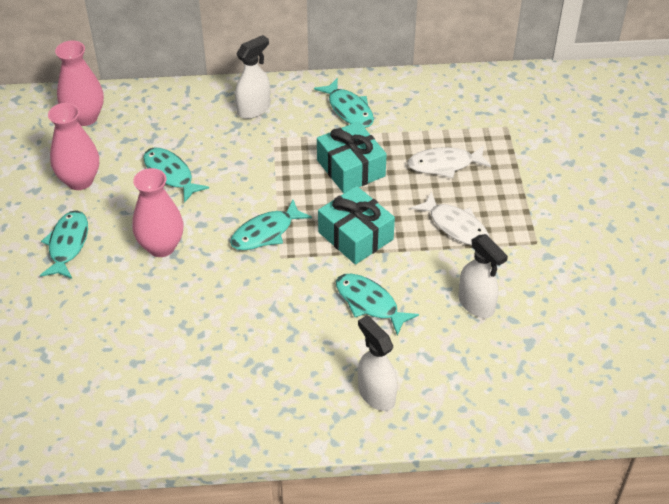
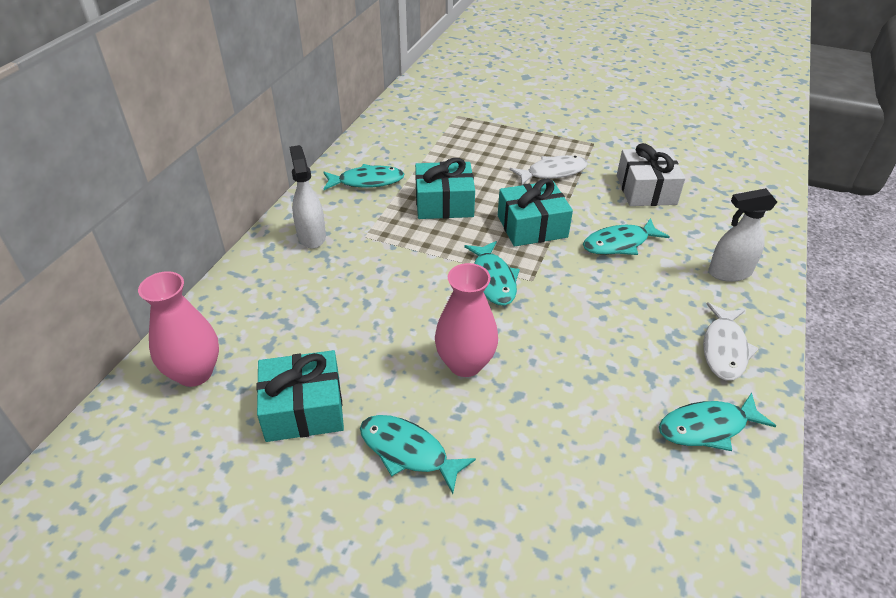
camera: 65 degrees left, 5 degrees down
pink vase [48,103,99,190] -> turquoise gift [256,350,344,442]
turquoise fish [143,148,209,203] -> turquoise fish moved to [659,393,776,451]
white fish [407,145,491,178] -> white fish moved to [703,303,759,380]
white spray bottle [458,234,508,318] -> white gift [617,143,685,206]

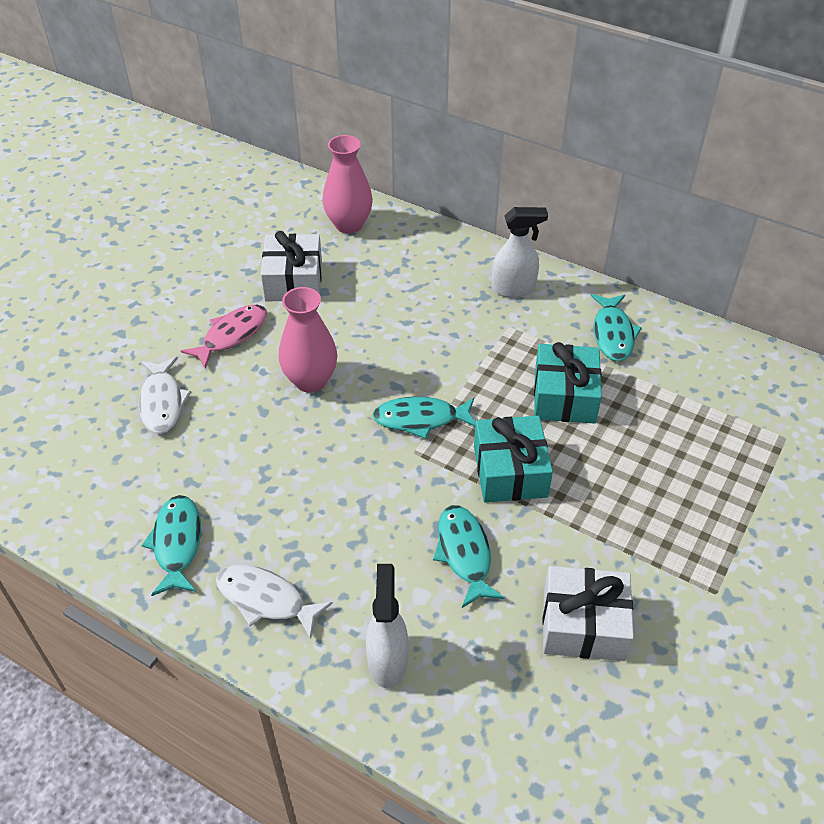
camera: 100 degrees right, 5 degrees up
turquoise gift [256,350,344,442] -> white gift [261,231,322,301]
turquoise fish [360,415,476,494] -> pink fish [181,305,267,369]
white fish [510,155,588,185] -> white fish moved to [138,357,191,434]

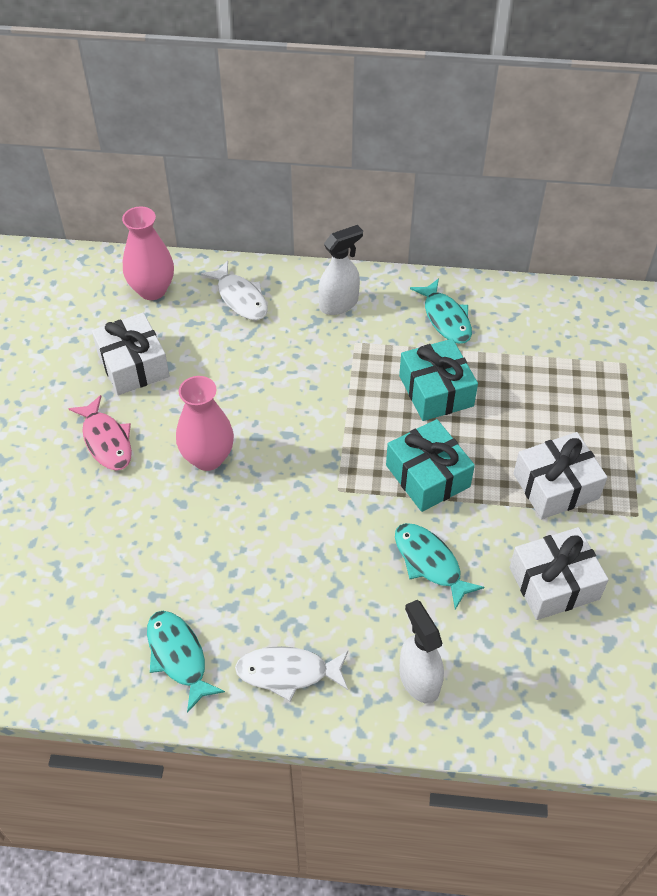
camera: 25 degrees left, 5 degrees up
white fish [138,357,191,434] -> white fish moved to [201,261,268,320]
pink fish [181,305,267,369] -> pink fish turned 135 degrees clockwise [69,395,132,471]
turquoise fish [372,397,476,439] -> none
none -> white gift [513,432,607,519]

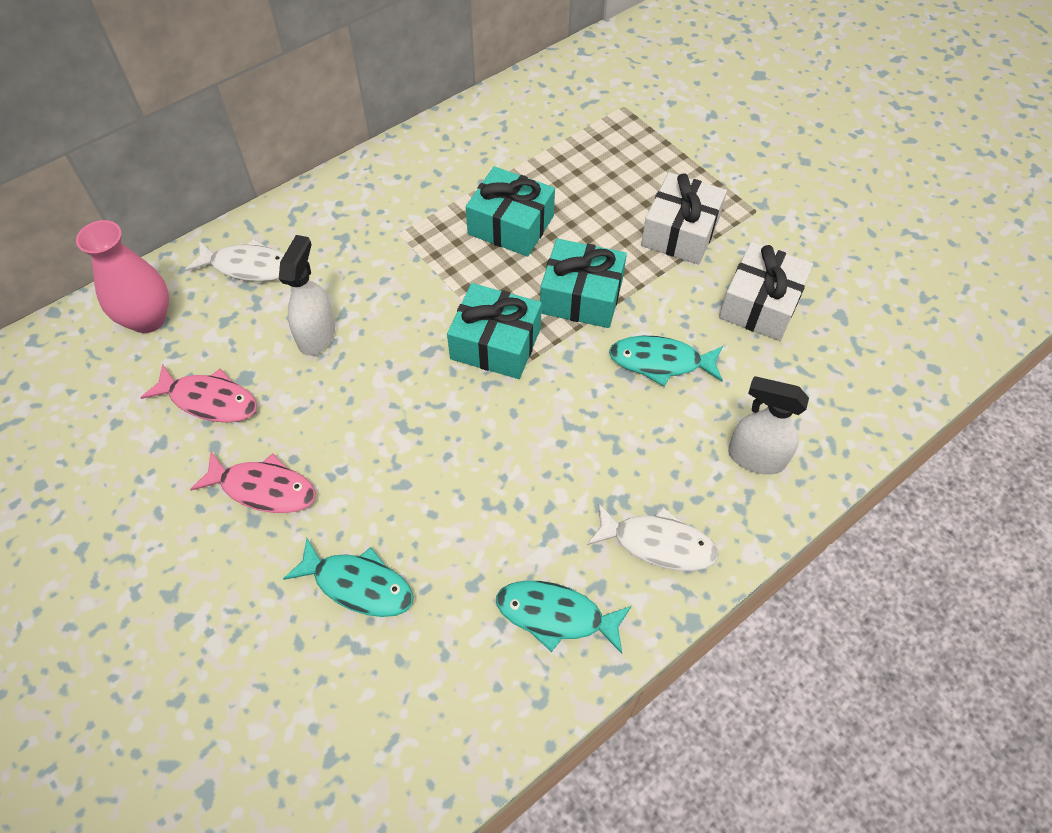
camera: 45 degrees left, 5 degrees up
white gift [92,313,170,395] -> pink fish [140,364,257,423]
pink vase [176,376,234,471] -> none
white fish [235,646,348,701] -> white fish turned 120 degrees counterclockwise [587,503,719,571]
white spray bottle [318,225,363,315] -> white spray bottle moved to [279,235,335,356]
turquoise fish [410,278,472,344] -> turquoise fish moved to [283,538,414,617]
none -> turquoise gift [447,283,542,379]

